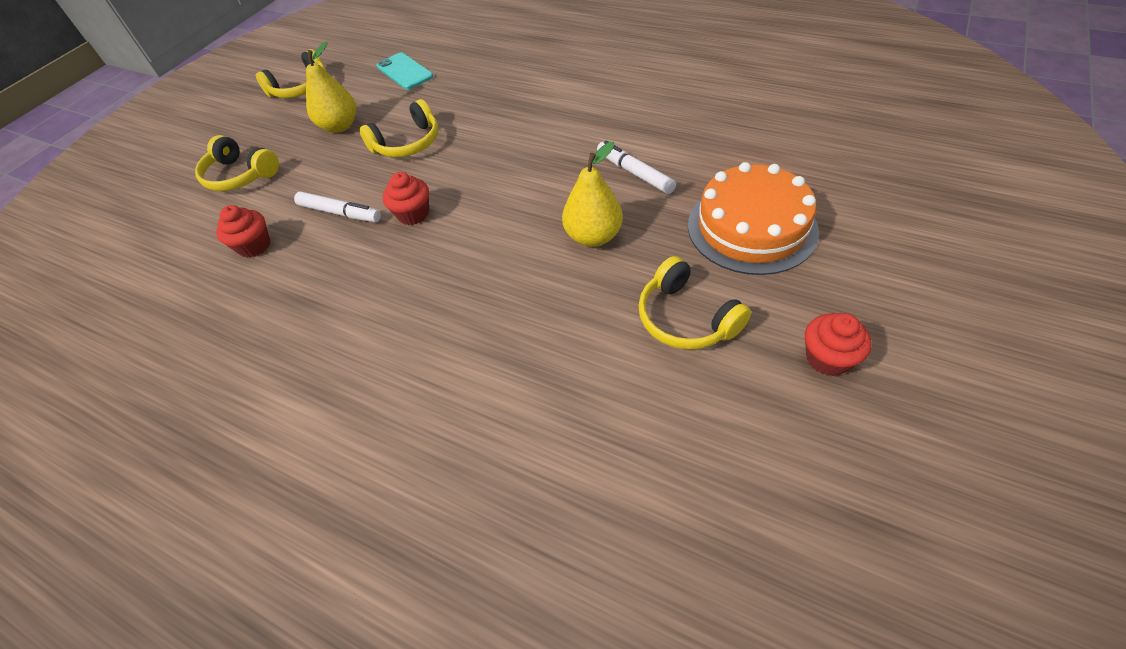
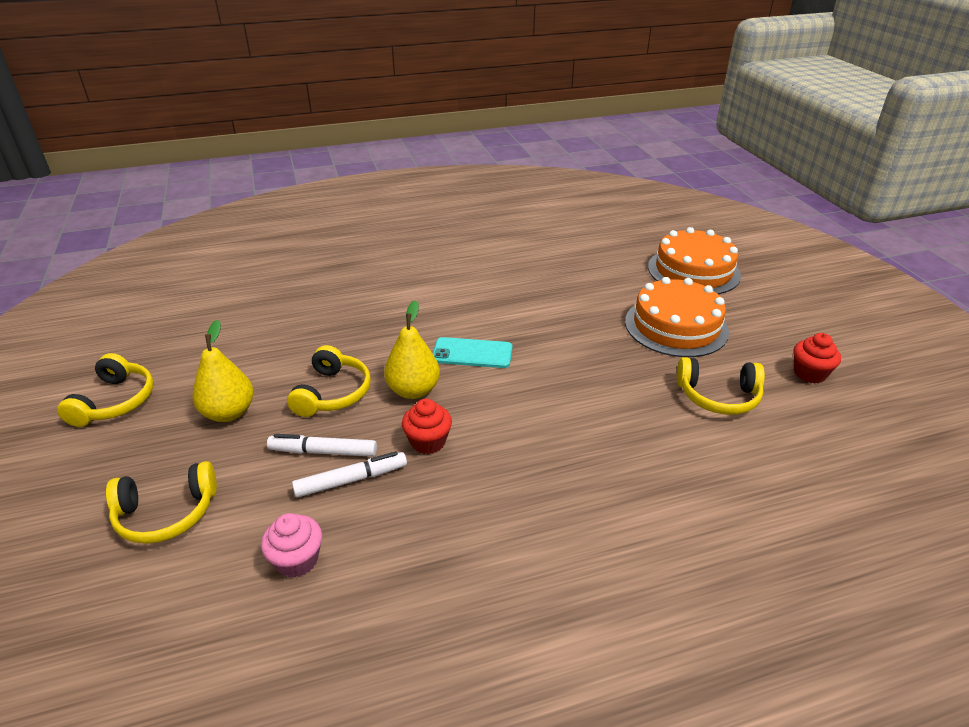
camera: 50 degrees left, 15 degrees down
red cupcake [216,205,271,258] -> pink cupcake [261,513,322,578]
turquoise phone [376,53,433,90] -> turquoise phone moved to [433,337,512,368]
yellow pear [562,142,623,247] -> yellow pear moved to [384,300,440,399]
white marker [597,141,676,194] -> white marker moved to [267,434,377,457]
none -> orange cake [648,227,741,294]

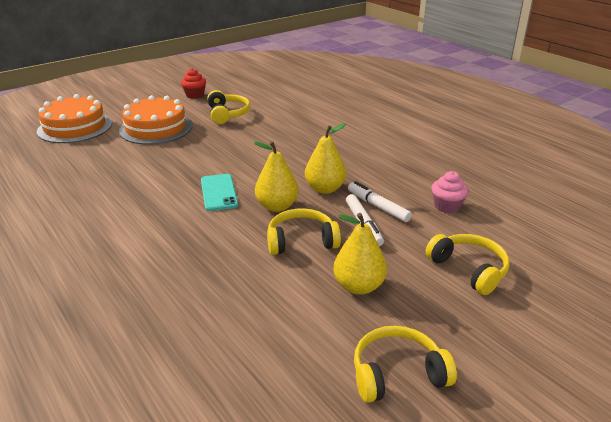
camera: 110 degrees left, 5 degrees down
red cupcake [402,399,452,454] -> yellow pear [305,123,346,194]

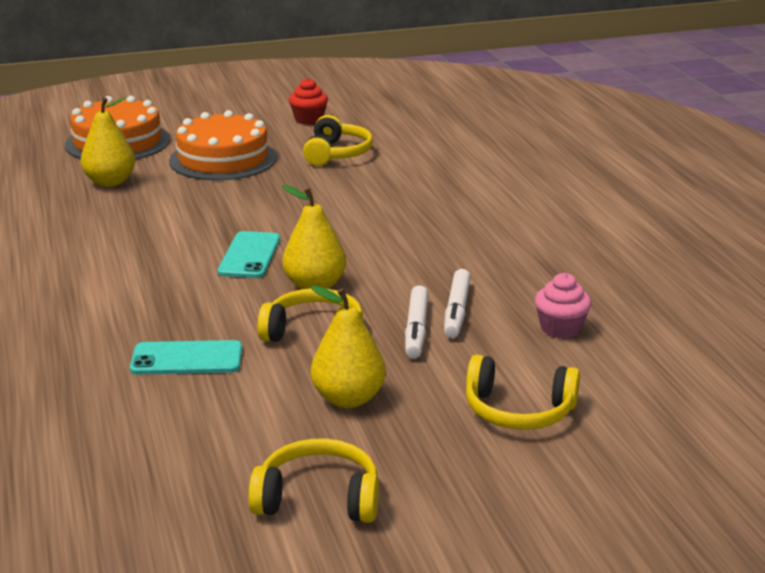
camera: 20 degrees right, 5 degrees down
yellow pear [305,123,346,194] -> yellow pear moved to [81,97,135,187]
white marker [348,181,412,222] -> white marker turned 150 degrees counterclockwise [444,269,471,338]
yellow headphones [425,234,509,295] -> yellow headphones turned 120 degrees clockwise [466,355,580,430]
none -> turquoise phone [130,340,242,374]

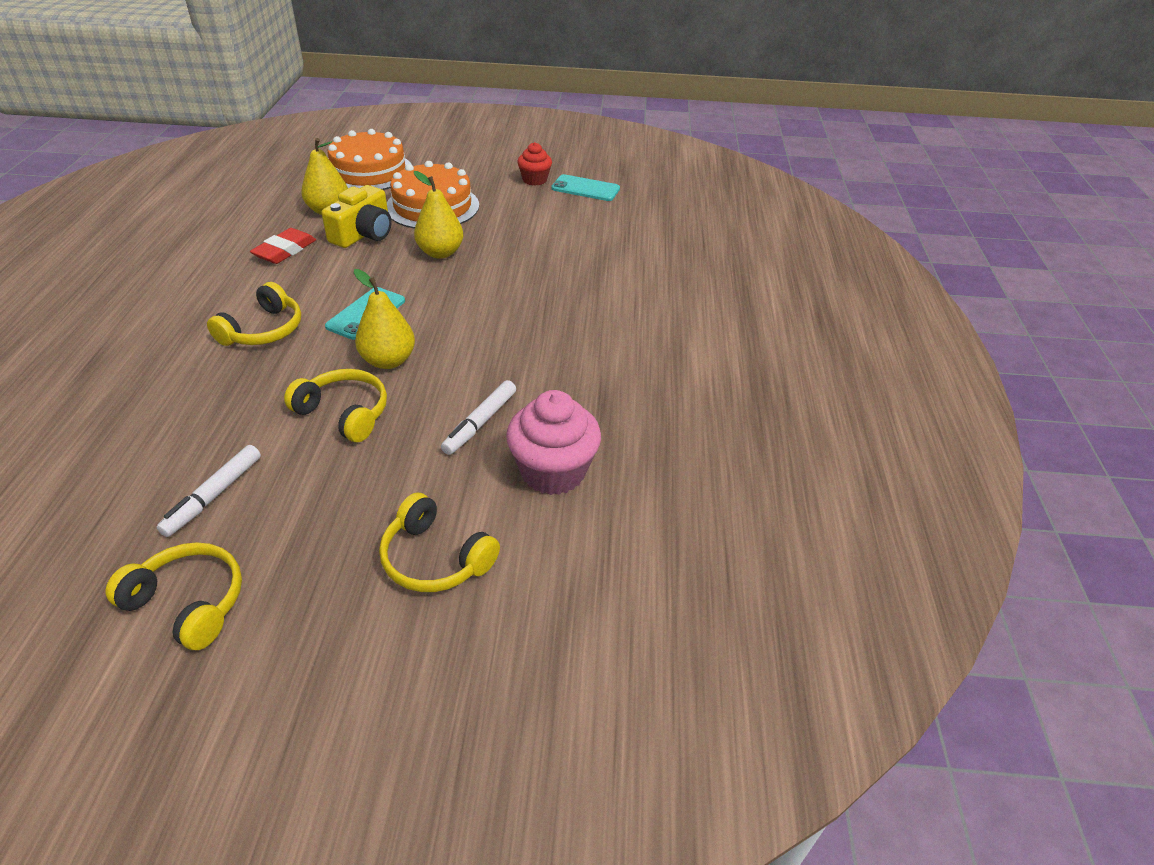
camera: 20 degrees right, 15 degrees up
turquoise phone [130,340,242,374] -> turquoise phone moved to [551,174,620,201]
yellow headphones [303,115,373,166] -> yellow headphones moved to [207,282,301,346]
yellow pear [311,285,386,408] -> yellow pear moved to [414,171,463,259]
white marker [405,285,428,358] -> white marker moved to [157,445,261,537]
pink cupcake [535,273,592,339] -> pink cupcake [506,390,601,495], size x1.67
none -> red eraser [250,228,316,264]
none -> yellow camera [322,185,392,248]

